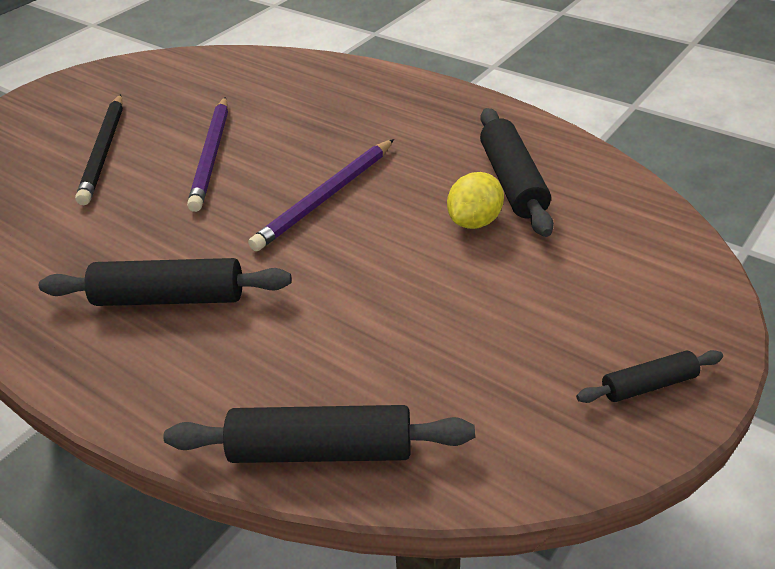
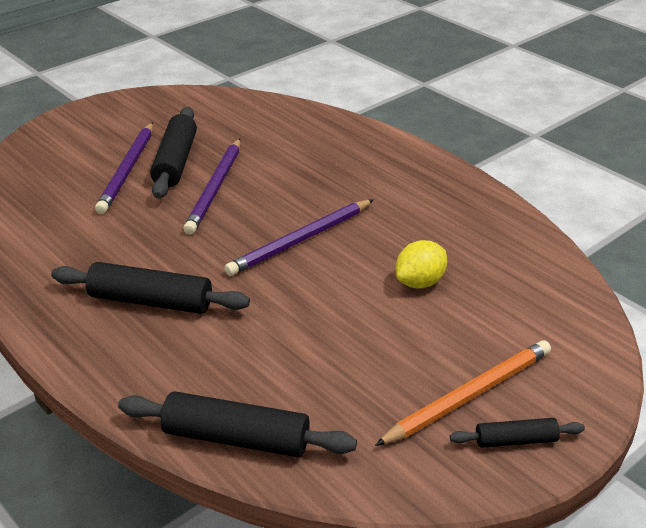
camera: 10 degrees right, 5 degrees down
black pencil [75,94,123,205] -> purple pencil [95,122,153,214]
black rolling pin [480,108,554,237] -> black rolling pin moved to [150,107,197,199]
none -> orange pencil [375,340,551,446]

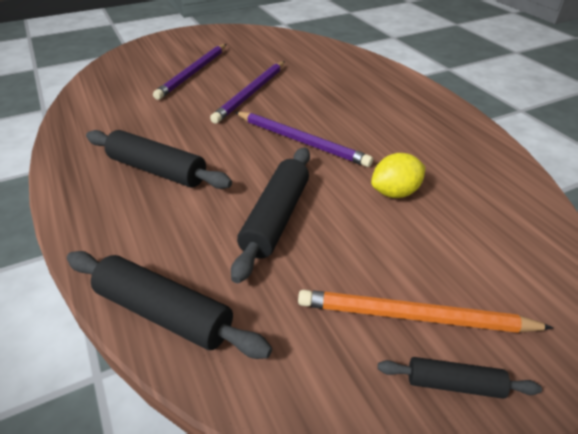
camera: 15 degrees right, 5 degrees up
black rolling pin [150,107,197,199] -> black rolling pin moved to [231,147,310,283]
purple pencil [224,199,374,276] -> purple pencil turned 120 degrees counterclockwise [235,112,373,167]
orange pencil [375,340,551,446] -> orange pencil turned 150 degrees counterclockwise [298,290,554,333]

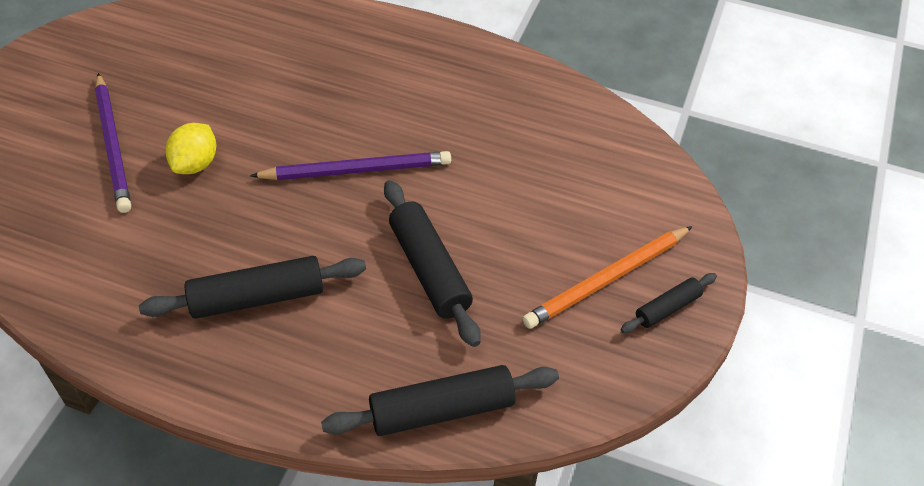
camera: 45 degrees left, 10 degrees up
purple pencil [210,61,285,124] -> none
yellow lemon [371,153,425,198] -> yellow lemon moved to [165,123,216,174]

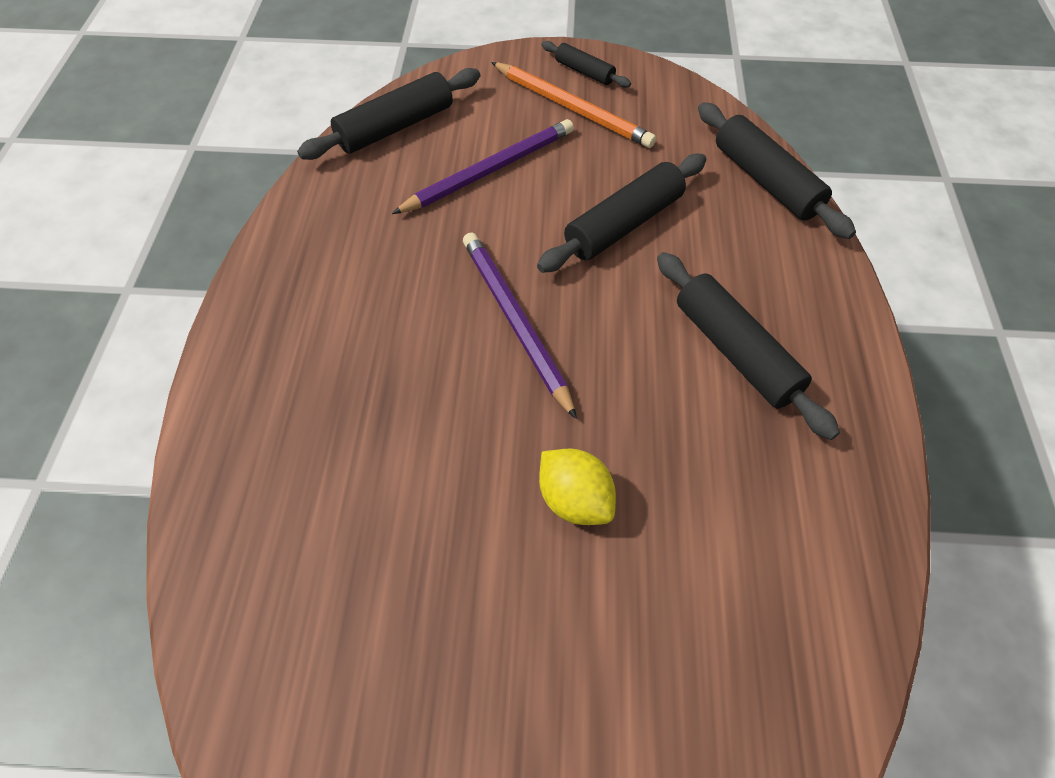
camera: 105 degrees left, 5 degrees up
purple pencil [95,73,131,213] -> purple pencil moved to [392,119,574,214]
yellow lemon [165,123,216,174] -> yellow lemon turned 45 degrees clockwise [539,448,616,525]
none -> black rolling pin [297,68,480,160]

